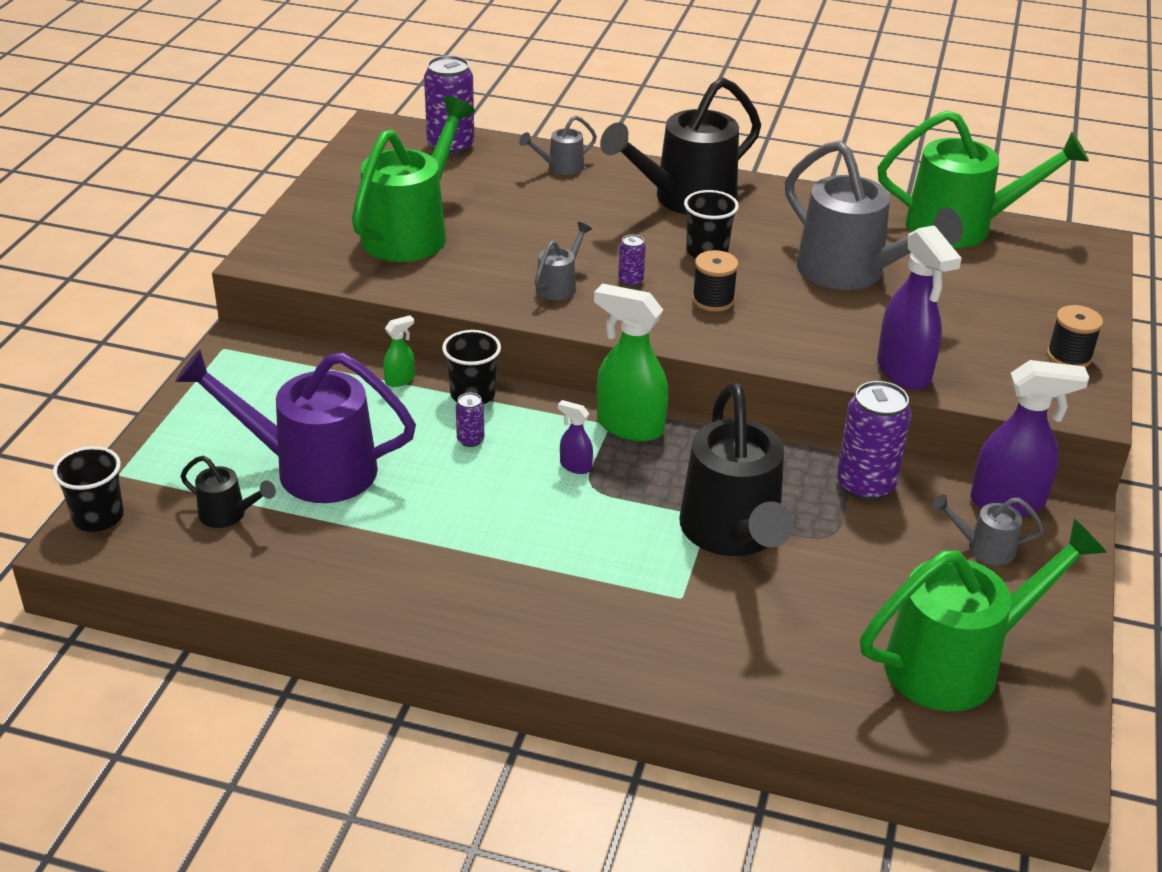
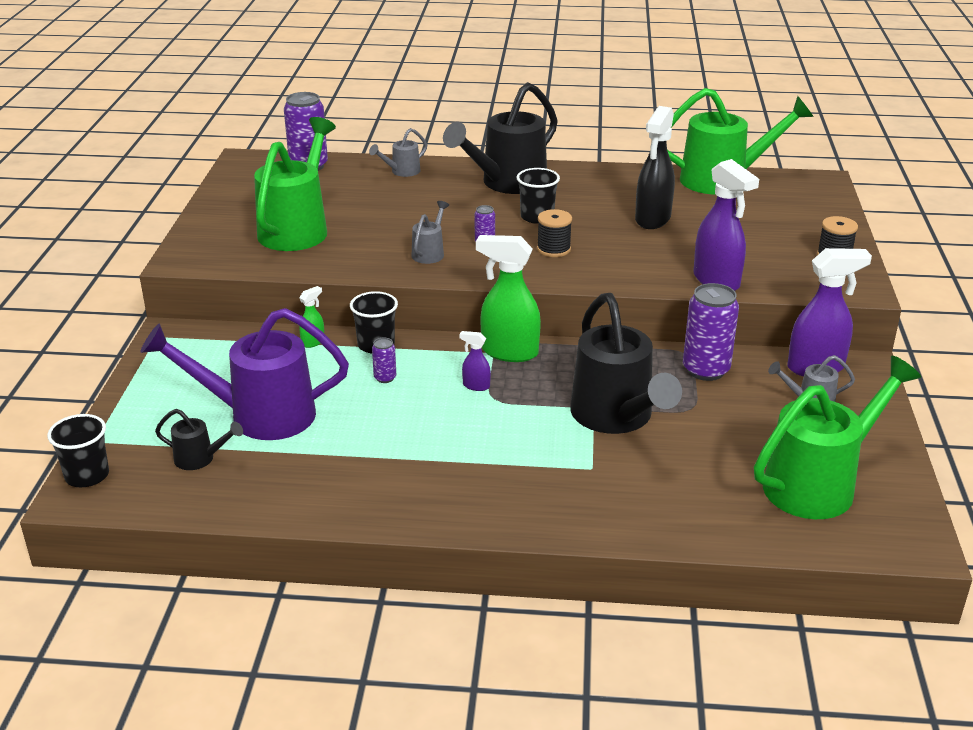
camera: 10 degrees left, 5 degrees down
grey watering can [785,140,963,290] -> black spray bottle [635,106,675,229]

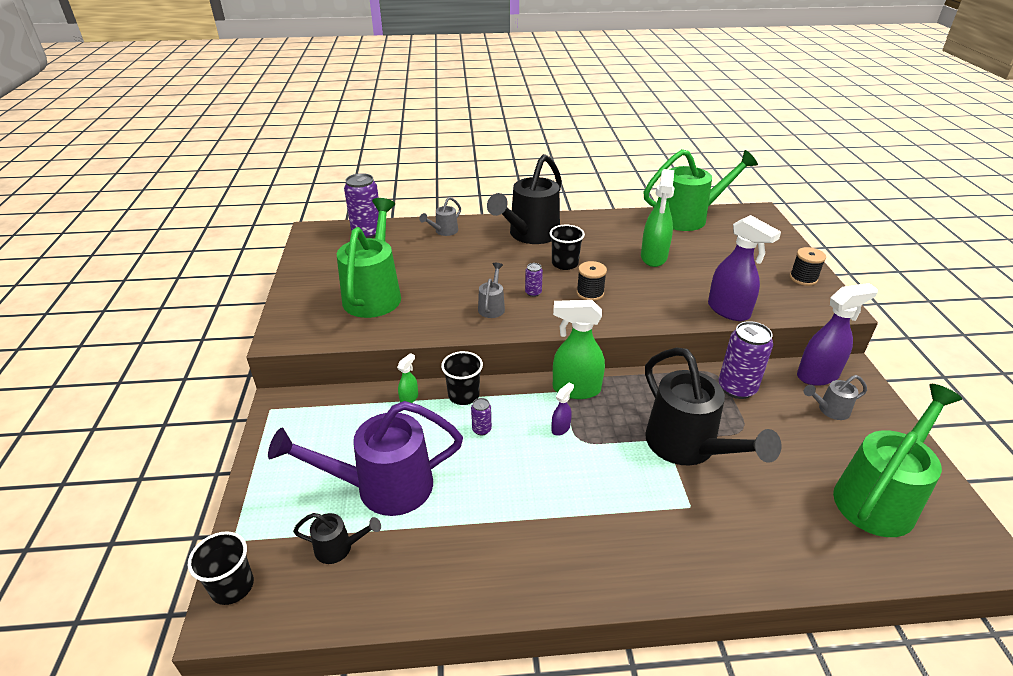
camera: 10 degrees left, 5 degrees up
purple spray bottle [459,331,491,391] -> purple spray bottle turned 120 degrees clockwise [551,383,574,436]
black spray bottle [635,106,675,229] -> green spray bottle [641,169,675,267]

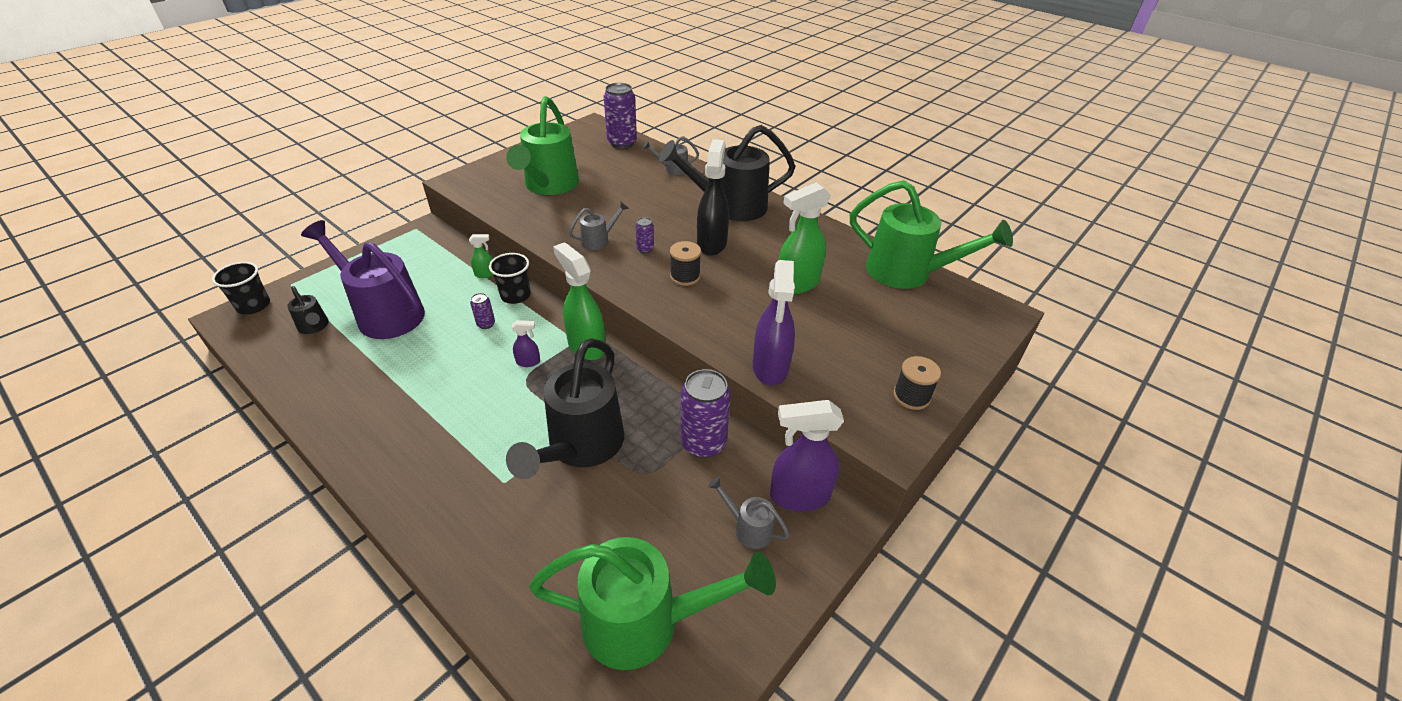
camera: 45 degrees right, 5 degrees up
green watering can [337,198,401,318] -> green watering can turned 135 degrees clockwise [506,96,579,195]
black cup [549,225,585,270] -> black spray bottle [697,139,729,256]
purple spray bottle [797,283,878,386] -> purple spray bottle turned 150 degrees clockwise [770,400,844,511]

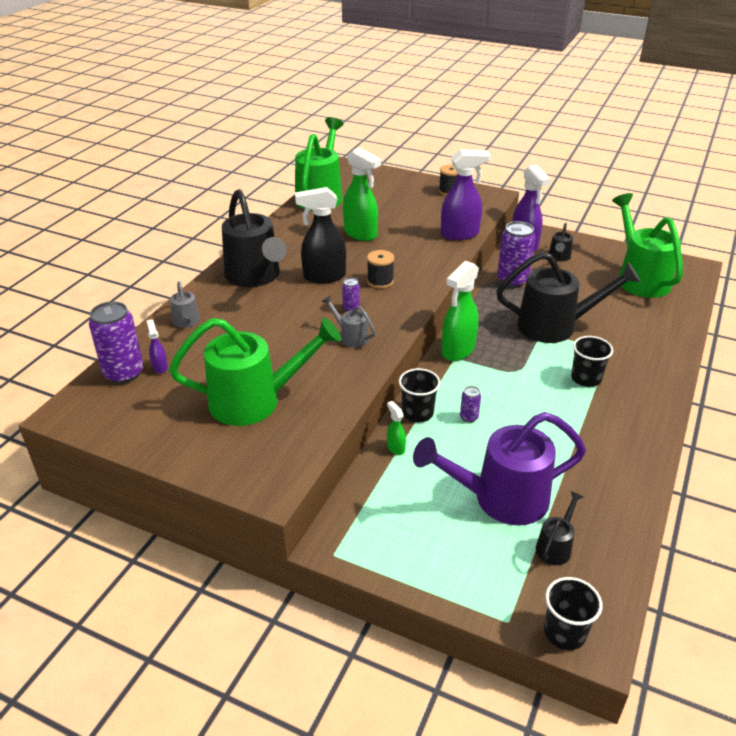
camera: 105 degrees left, 5 degrees down
purple watering can [301,220,425,339] -> purple watering can turned 60 degrees clockwise [413,412,586,525]
purple spray bottle [512,320,540,367] -> purple spray bottle moved to [146,319,168,374]
grey watering can [708,476,790,549] -> black watering can [549,223,573,261]
none -> black cup [571,336,613,387]

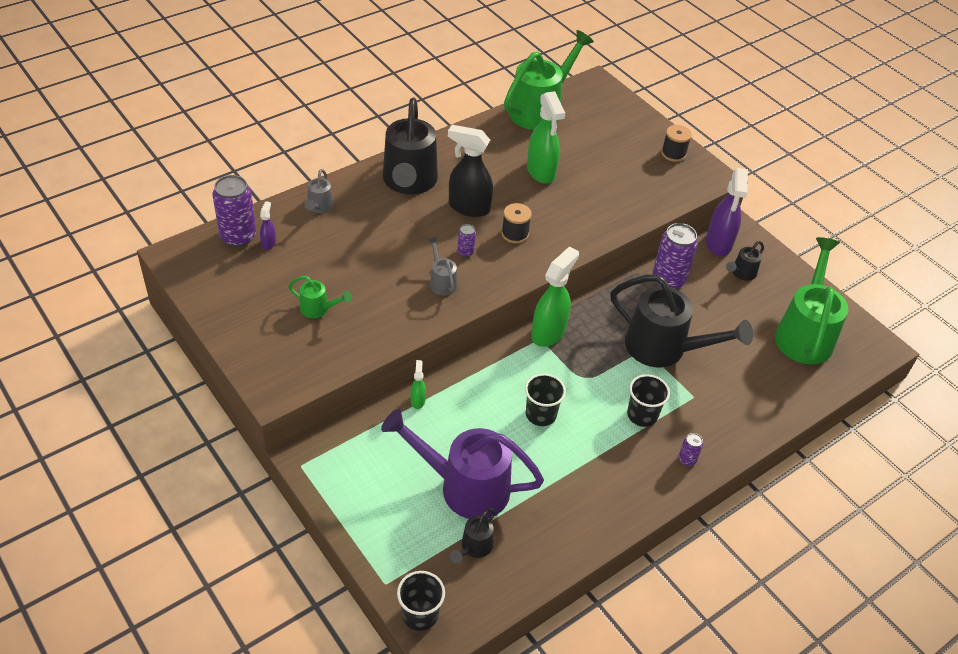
camera: 25 degrees right, 10 degrees up
green watering can [169,318,342,426] -> green watering can [288,276,352,318], size x0.45
black cup [399,368,440,422] -> black cup moved to [525,373,566,426]
purple spray bottle [441,149,490,240] -> none
green spray bottle [441,261,479,361] -> green spray bottle turned 150 degrees clockwise [531,246,579,347]
purple can [460,386,481,423] -> purple can moved to [678,433,703,466]
black watering can [536,491,584,565] -> black watering can turned 150 degrees clockwise [450,508,495,564]

